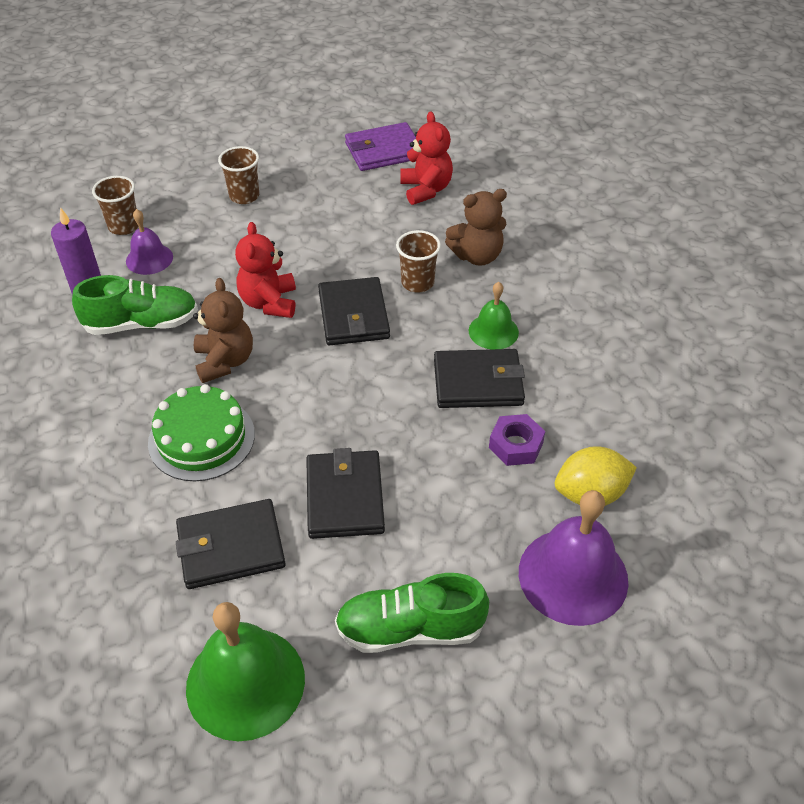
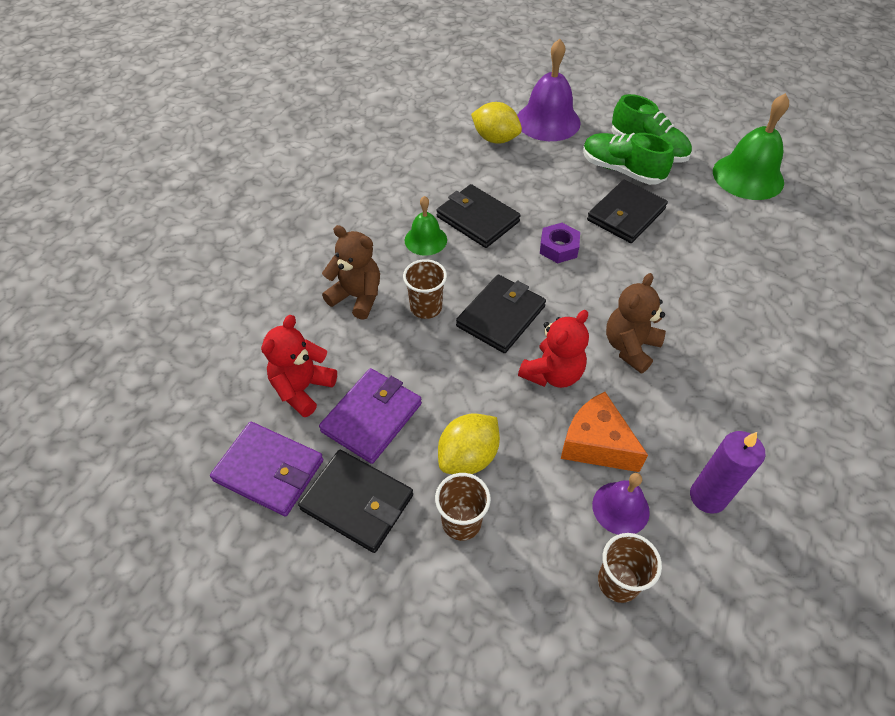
camera: 135 degrees left, 5 degrees up
green shoe [72,275,198,335] -> green shoe moved to [583,133,674,185]
green cake [148,384,255,481] -> none
black wallet [176,499,286,589] -> black wallet moved to [298,450,413,553]
purple nut [489,414,545,466] -> purple nut moved to [540,223,580,263]
none -> purple wallet [319,368,422,464]
none -> yellow lemon [438,413,500,474]
none -> orange cheese [561,392,648,472]

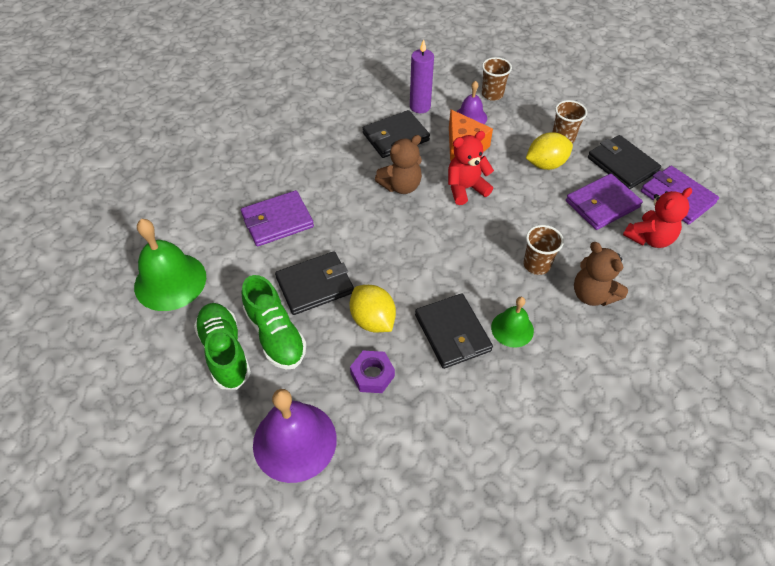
camera: 155 degrees left, 0 degrees up
black wallet [456,274,546,353] -> black wallet moved to [363,110,430,158]
yellow lemon [471,102,522,144] -> yellow lemon moved to [349,285,396,332]
purple nut [540,223,580,263] -> purple nut moved to [350,351,395,393]
none -> purple wallet [241,190,314,247]

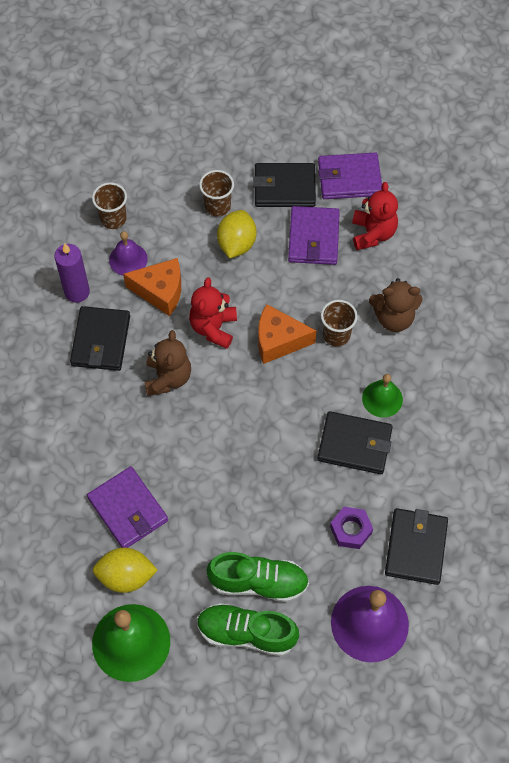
camera: 55 degrees left, 10 degrees up
purple wallet [241,190,314,247] -> purple wallet turned 45 degrees counterclockwise [87,466,168,548]
black wallet [275,251,354,315] -> black wallet moved to [385,508,448,585]
yellow lemon [349,285,396,332] -> yellow lemon moved to [93,548,158,593]
none -> orange cheese [258,304,316,364]

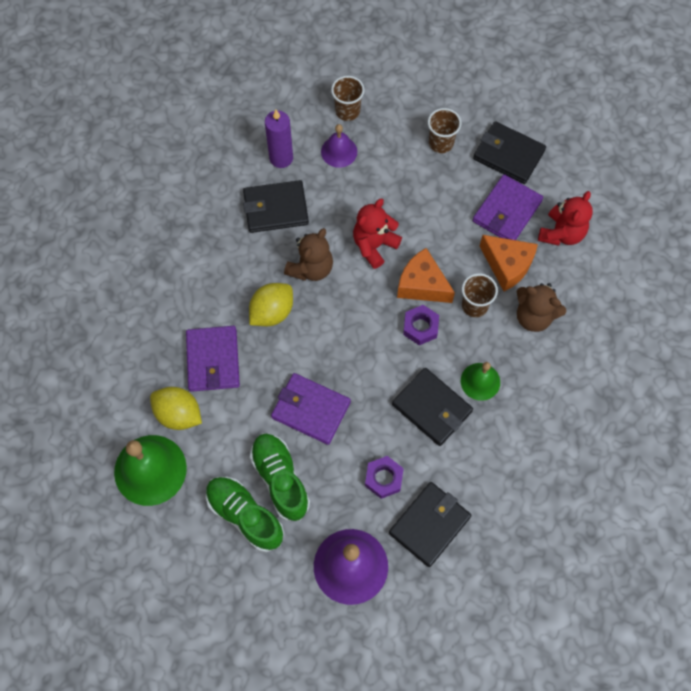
camera: 30 degrees right, 5 degrees up
black wallet [70,306,130,371] -> black wallet turned 45 degrees clockwise [243,180,309,233]
orange cheese [123,258,181,316] -> orange cheese moved to [480,235,538,291]
green shoe [206,552,309,602] -> green shoe turned 150 degrees counterclockwise [250,433,310,521]
yellow lemon [217,210,256,258] -> yellow lemon moved to [249,283,293,326]
purple wallet [318,152,382,199] -> purple wallet moved to [271,373,351,445]
none -> purple nut [403,305,439,345]

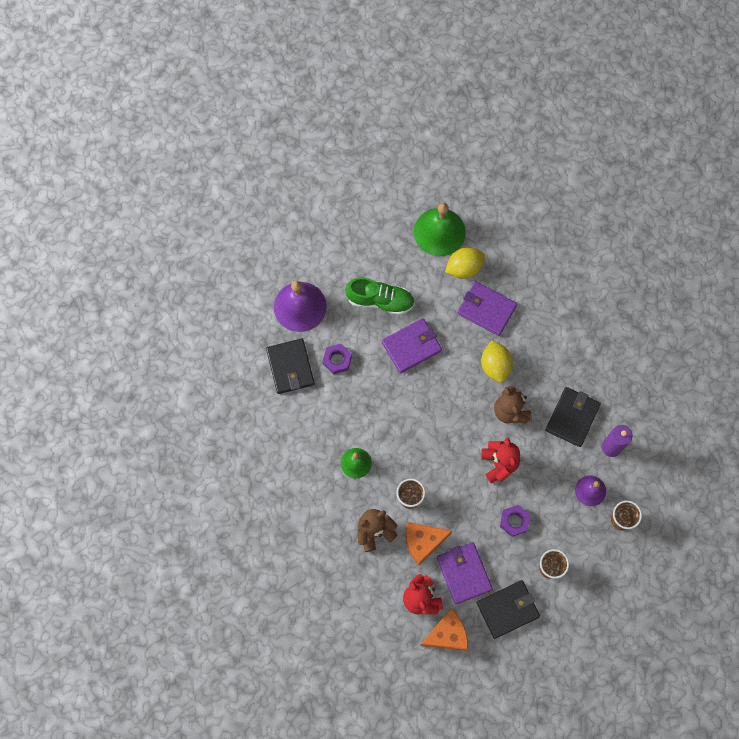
camera: 125 degrees right, 5 degrees up
green shoe [206,477,284,552] -> none
black wallet [392,368,473,446] -> none
orange cheese [397,248,455,303] -> orange cheese moved to [420,609,468,651]
purple nut [403,305,439,345] -> purple nut moved to [500,505,530,537]

